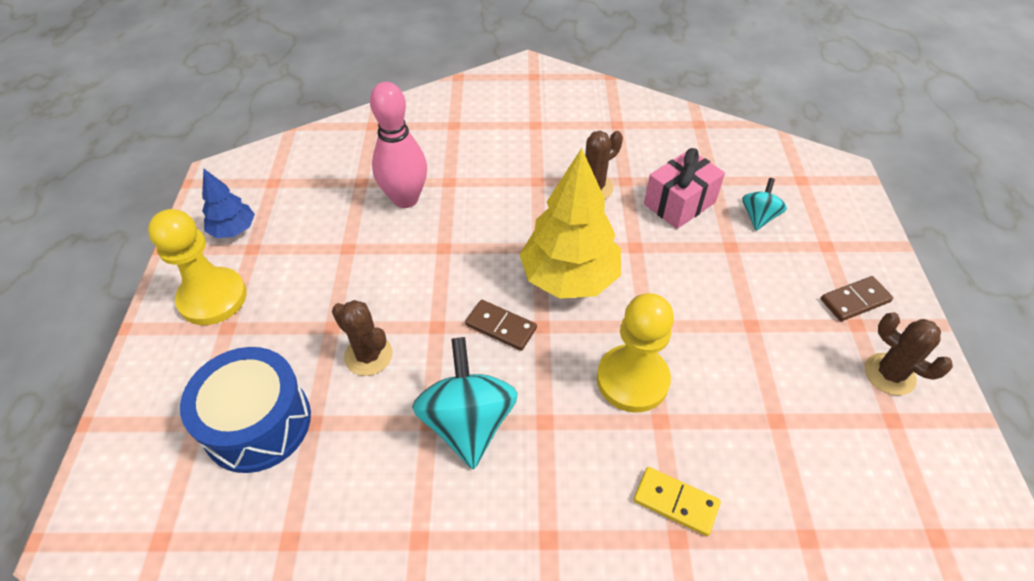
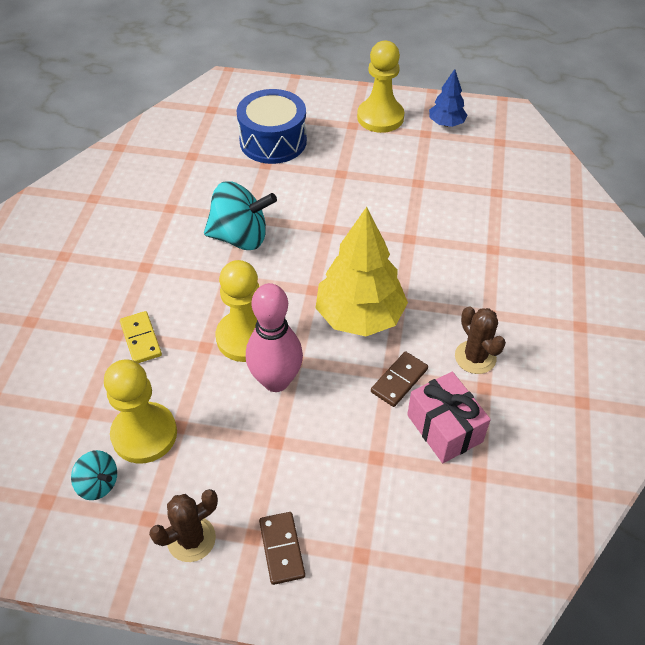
camera: 100 degrees right, 0 degrees up
brown cactus [332,300,393,376] -> none
pink bowling pin [370,82,427,208] -> pink bowling pin moved to [246,283,303,392]
brown domino [465,300,537,351] -> brown domino moved to [371,351,428,407]
yellow domino [634,467,721,536] -> yellow domino turned 60 degrees counterclockwise [120,311,162,363]
turquoise spinning top [742,178,787,231] -> turquoise spinning top moved to [71,450,117,500]
none -> yellow pawn [104,360,177,464]

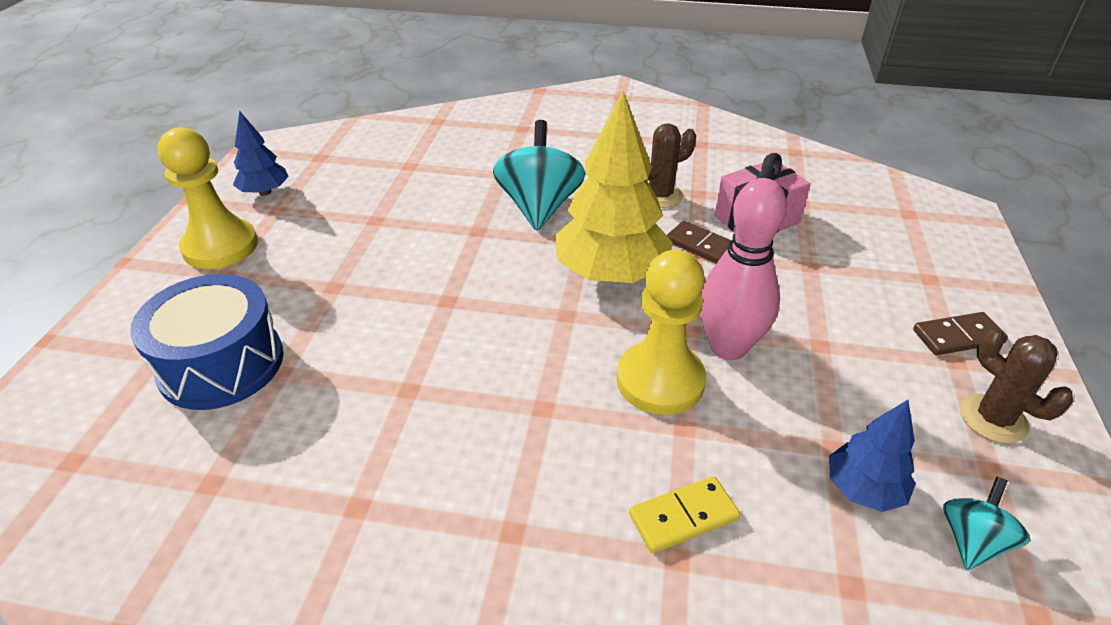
camera: 90 degrees left, 10 degrees down
yellow pawn [104,360,177,464] -> blue tree [829,400,916,512]
turquoise spinning top [204,181,277,250] -> turquoise spinning top moved to [493,120,585,231]

